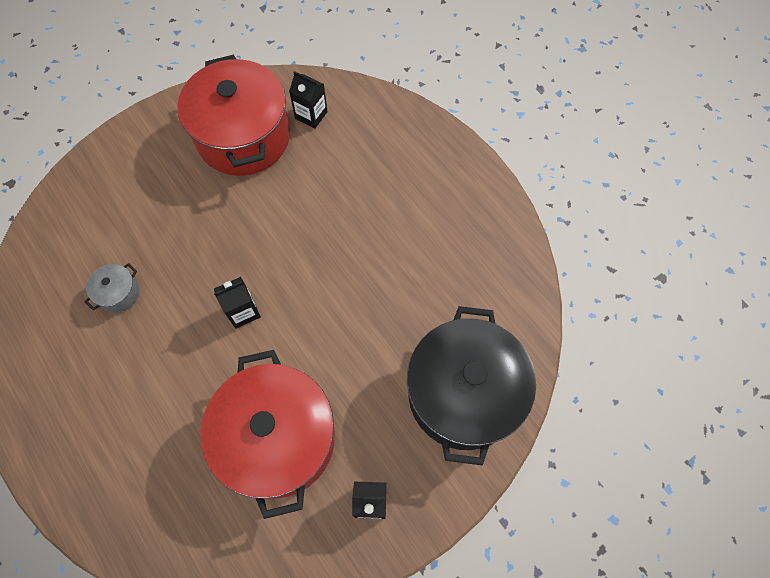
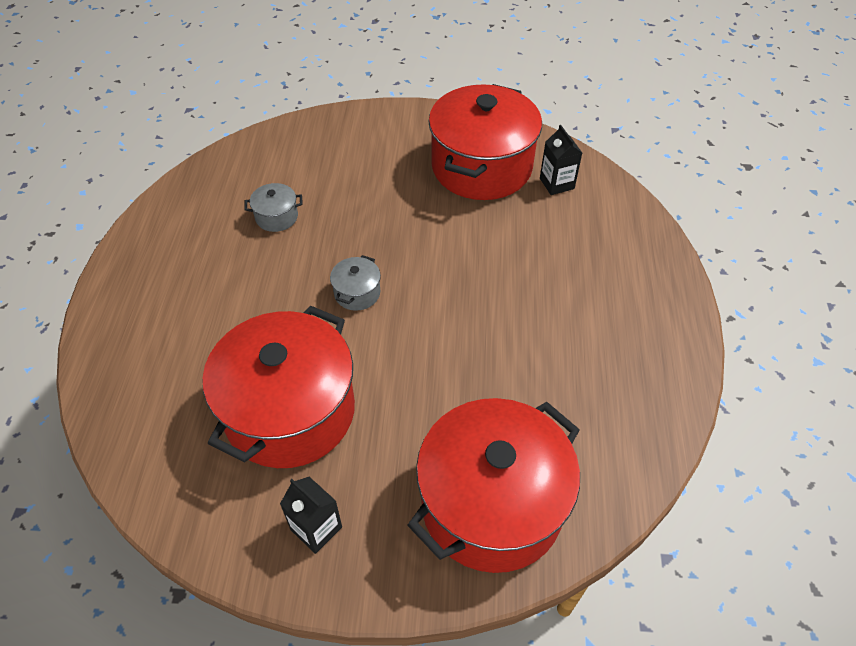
camera: 40 degrees right, 15 degrees down
black carton [214,277,261,329] -> grey pot [330,255,381,311]
black pot [407,306,536,466] -> red pot [408,398,580,573]

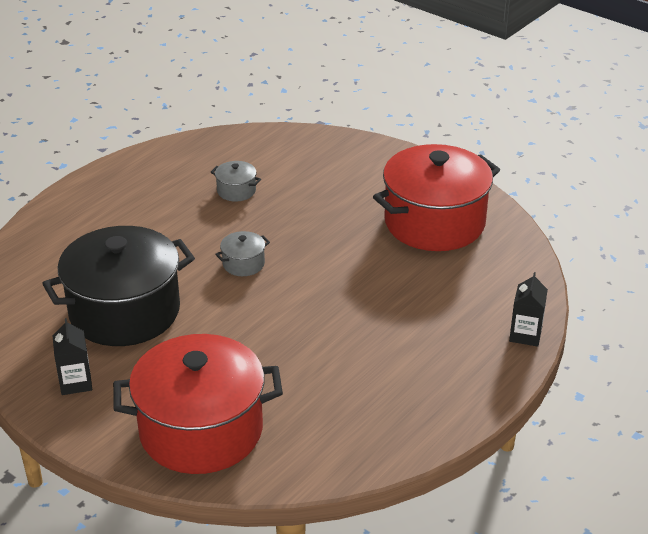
camera: 35 degrees right, 15 degrees down
red pot [202,306,355,468] -> black pot [42,226,195,346]
black carton [540,125,582,195] -> black carton moved to [509,272,548,347]

